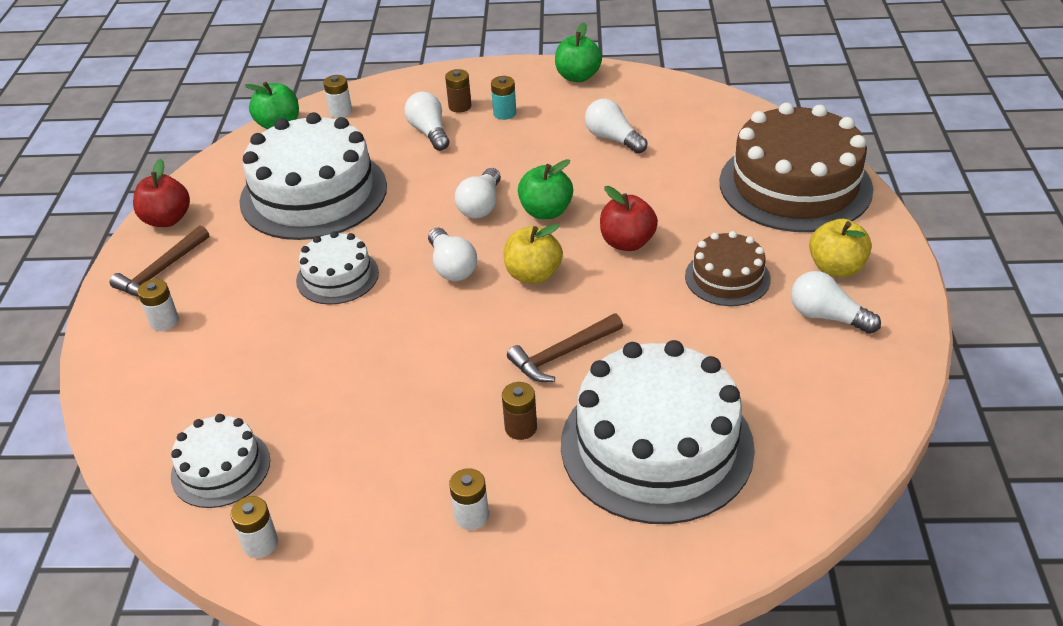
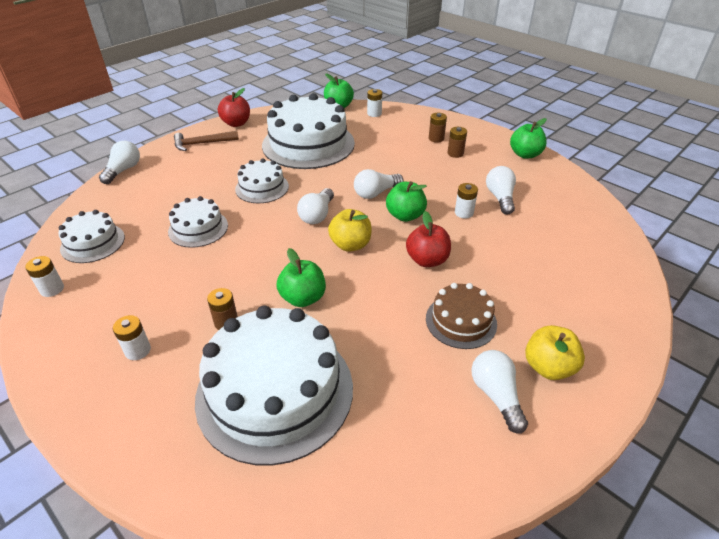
camera: 40 degrees right, 0 degrees up
white battery [137,279,179,331] -> white battery moved to [455,183,478,218]
white light bulb [404,92,449,151] -> white light bulb moved to [99,141,140,184]
turquoise battery [491,76,517,120] -> brown battery [447,127,467,158]
brown hammer [507,313,623,382] -> green apple [276,248,326,307]
brown cake [719,103,873,232] -> none
none -> white cake [168,196,228,248]

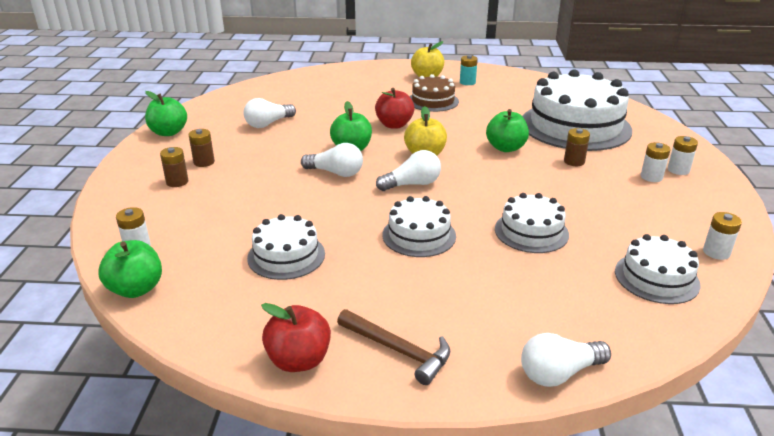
camera: 130 degrees left, 10 degrees down
white cake [262,93,355,169] -> white cake [247,214,325,280], size x0.51
white battery [455,183,478,218] -> white battery moved to [668,136,698,175]
white light bulb [471,350,528,433] -> turquoise battery [460,55,478,85]

